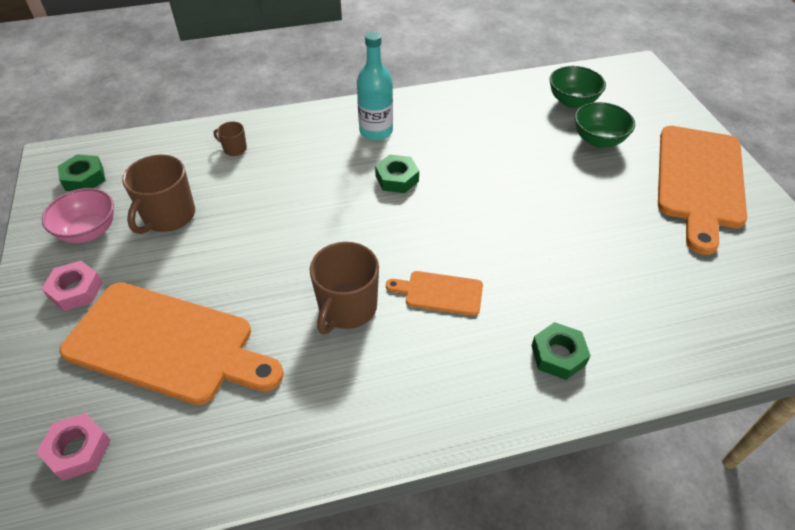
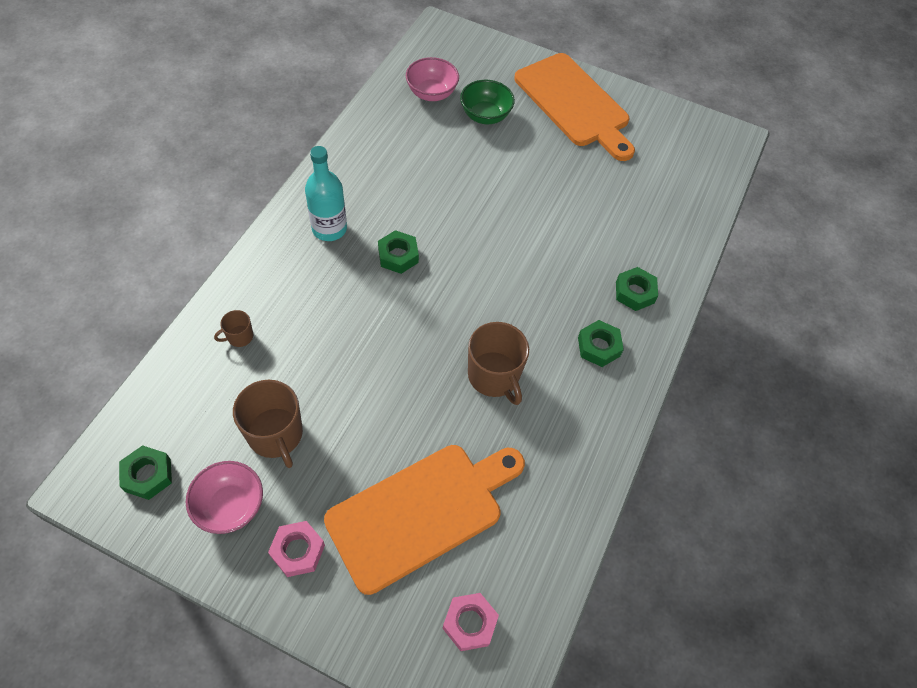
camera: 55 degrees left, 10 degrees up
orange cutting board [386,271,483,316] -> none
green bowl [549,66,606,108] -> pink bowl [406,57,459,101]
none -> green nut [578,320,624,367]

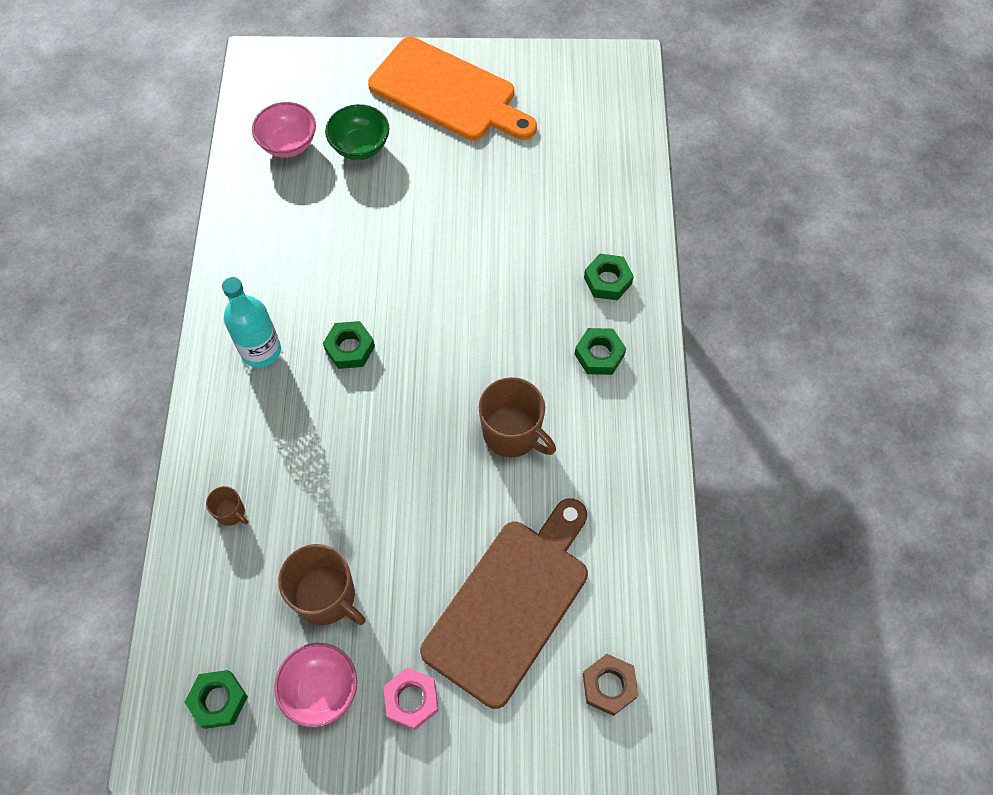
camera: 20 degrees left, 5 degrees up
brown mug [214,310,253,347] -> brown mug turned 90 degrees counterclockwise [206,486,248,526]
orange cutting board [324,445,525,595] -> brown cutting board [420,498,588,709]
pink nut [442,593,499,651] -> brown nut [583,654,639,716]

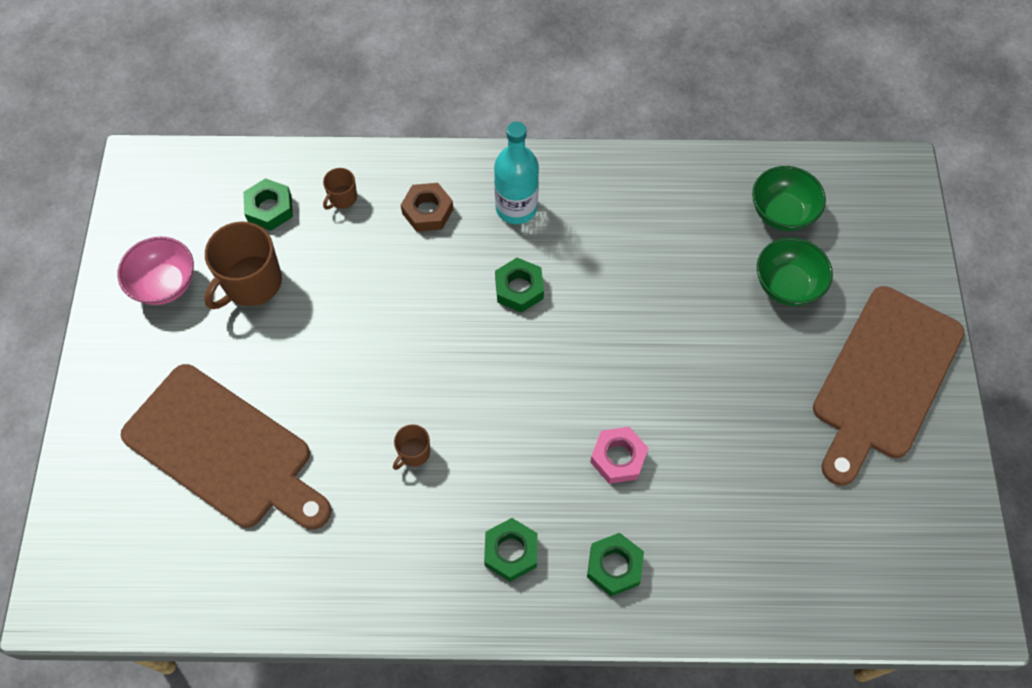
camera: 90 degrees right, 0 degrees up
green nut [185,670,248,729] -> green nut moved to [243,178,293,231]
pink bowl [252,102,316,158] -> green bowl [752,166,826,231]
orange cutting board [368,37,537,140] -> brown cutting board [813,286,965,486]
pink nut [383,668,439,730] -> pink nut moved to [590,427,648,484]
brown mug [478,377,556,457] -> brown mug [393,424,430,470], size x0.50
brown nut [583,654,639,716] -> brown nut moved to [401,183,453,232]

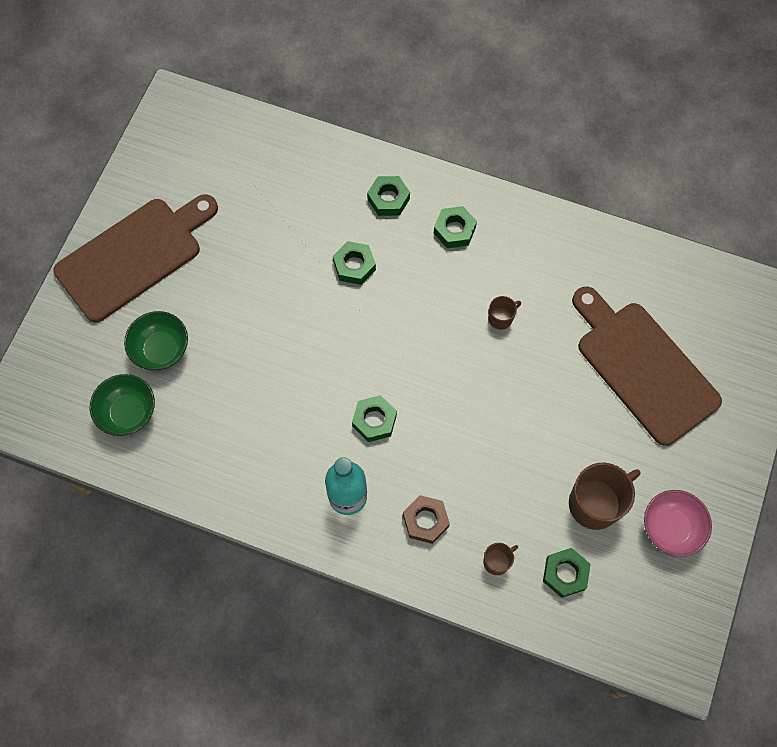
camera: 160 degrees left, 5 degrees up
pink nut [590,427,648,484] -> green nut [333,241,376,285]

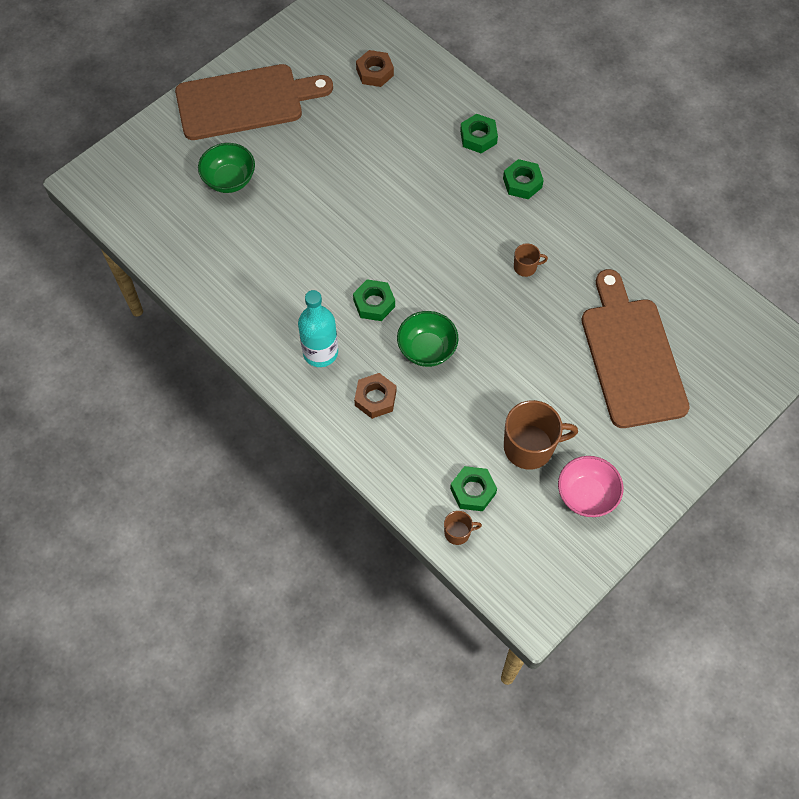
camera: 25 degrees right, 5 degrees down
green bowl [90,374,155,436] -> green bowl moved to [397,311,458,367]
green nut [333,241,376,285] -> none
brown mug [483,543,518,575] -> brown mug moved to [444,511,482,545]
none -> brown nut [356,50,394,87]

